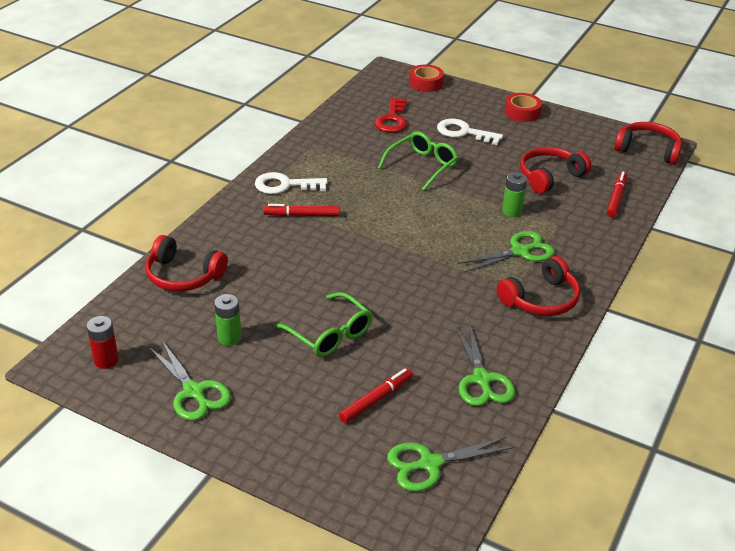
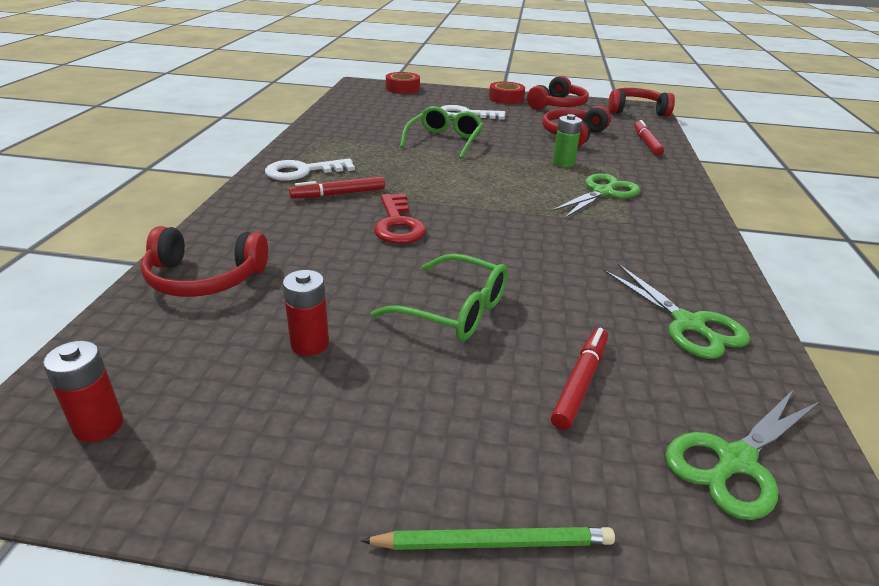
camera: 20 degrees left, 5 degrees down
green scissors [149,340,231,421] -> none
green battery [214,294,241,346] -> red battery [283,270,329,356]
red key [374,97,407,133] -> red key moved to [374,194,426,244]
red headphones [497,256,580,316] -> red headphones moved to [527,76,589,110]
none -> green pencil [361,527,615,550]

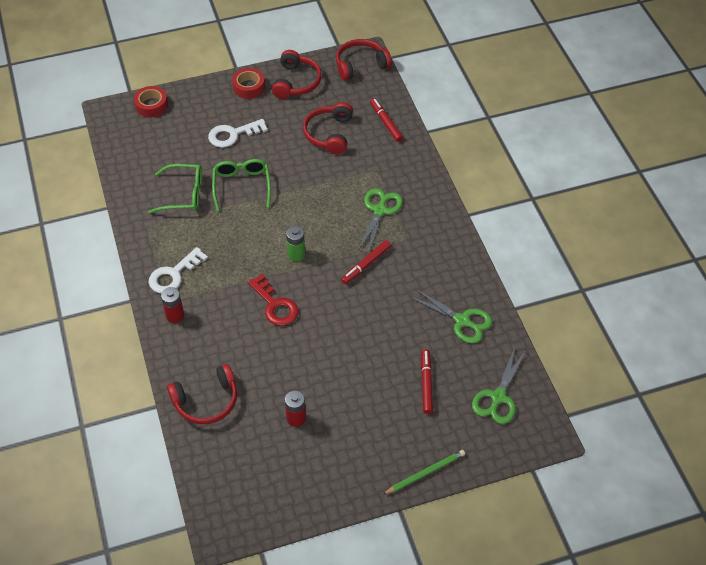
camera: 25 degrees left, 20 degrees up
red battery [43,341,123,442] -> red battery moved to [161,287,184,323]
red marker [289,176,385,199] -> red marker moved to [341,240,391,284]
green glasses [371,253,508,341] -> green glasses moved to [148,164,202,214]
green battery [553,114,582,167] -> green battery moved to [286,226,305,262]

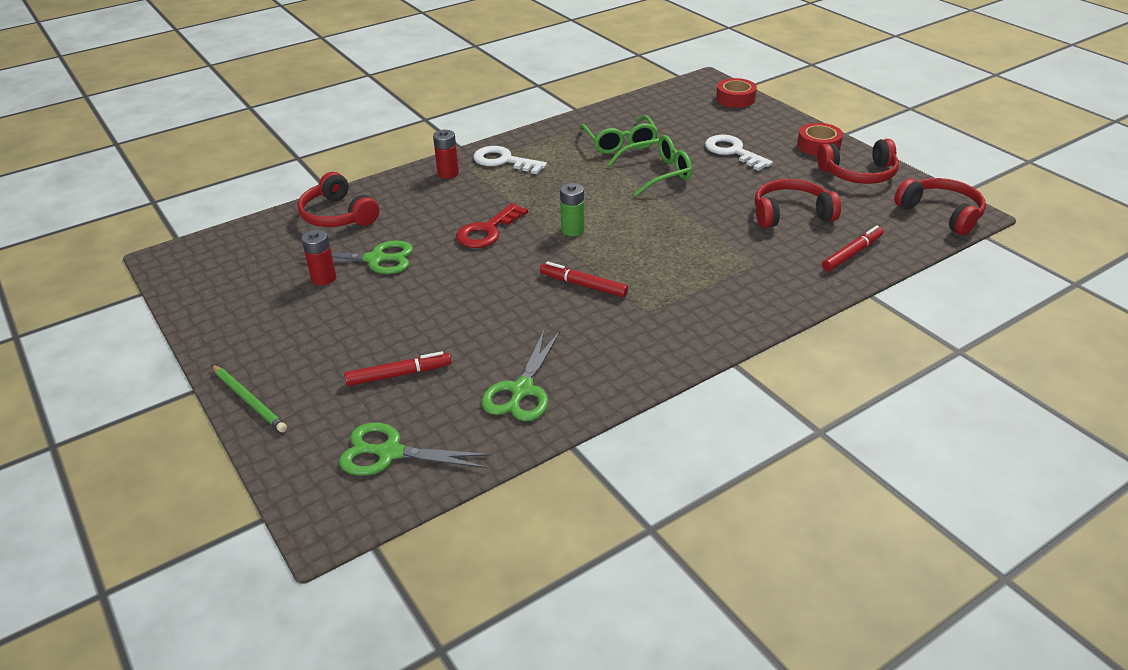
camera: 75 degrees right, 15 degrees down
green scissors [359,188,403,252] -> green scissors moved to [295,240,413,274]

